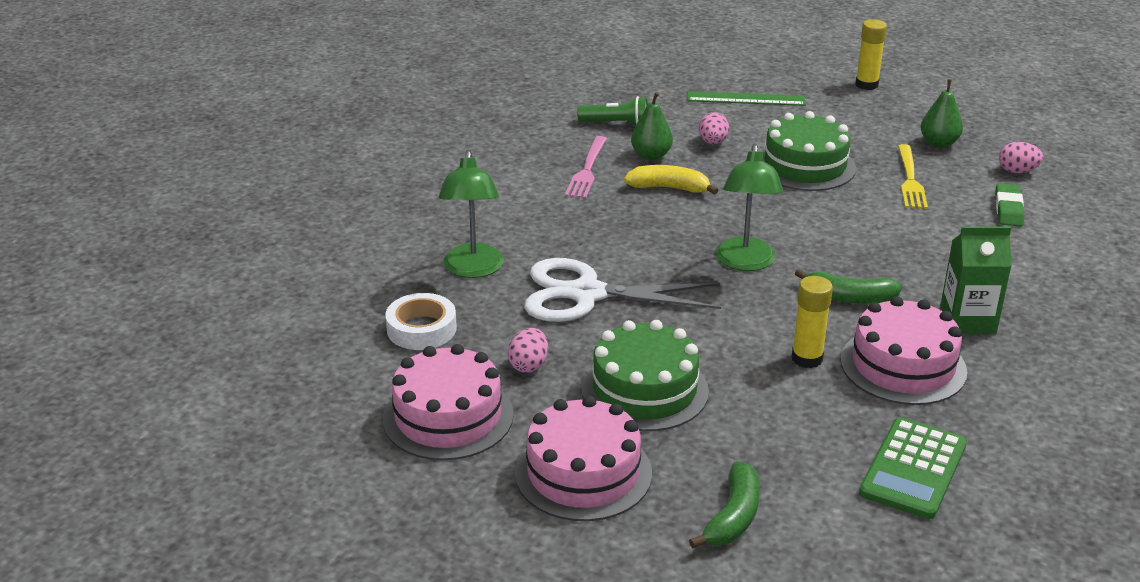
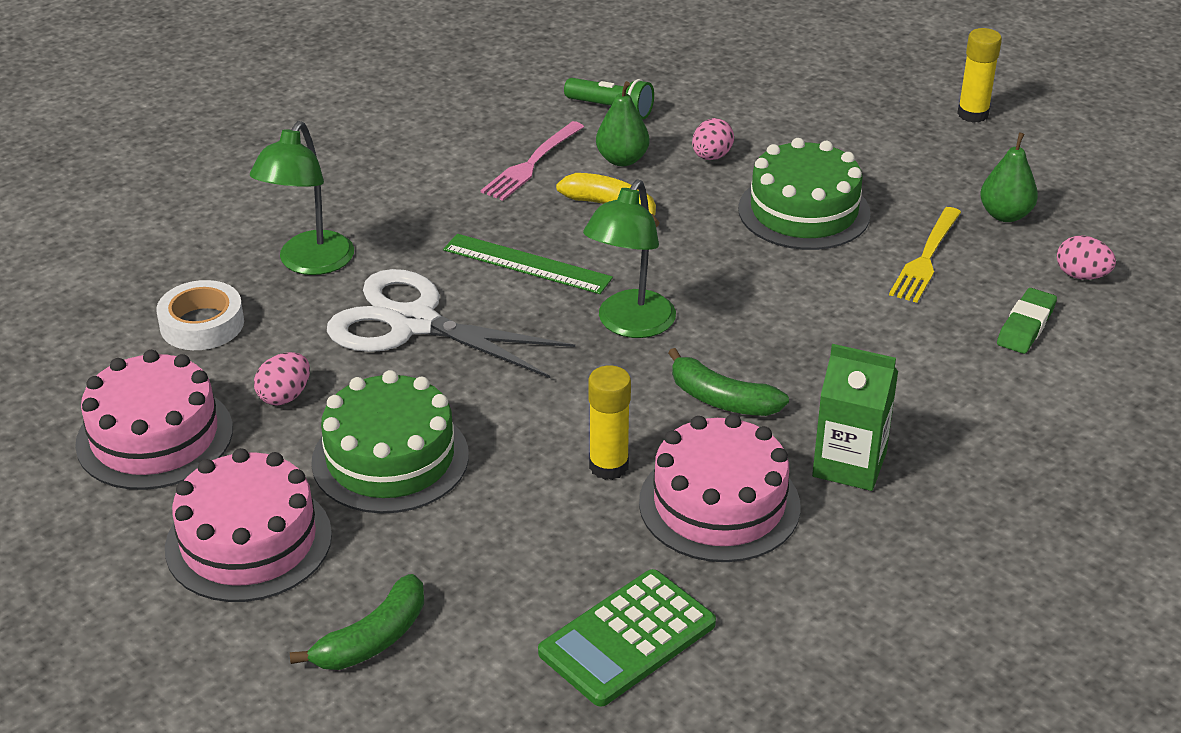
camera: 20 degrees right, 5 degrees up
green ruler [688,91,806,106] -> green ruler moved to [443,234,613,294]

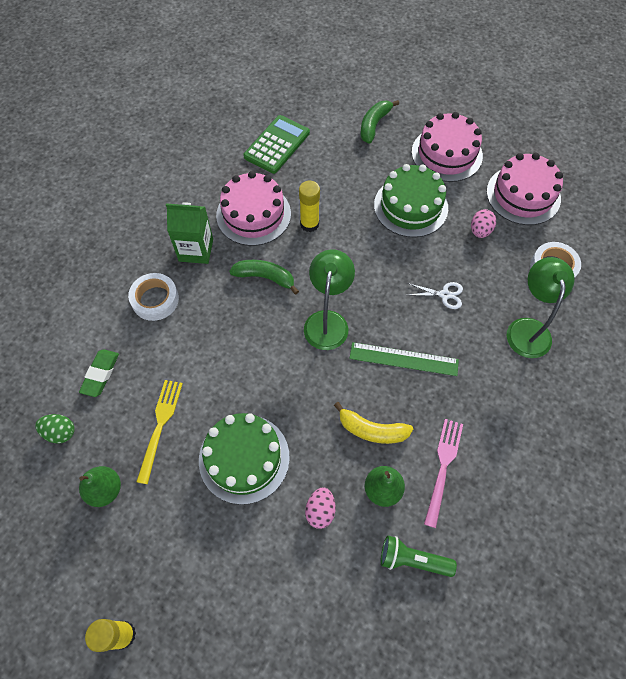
camera: 165 degrees right, 25 degrees up
white scissors [327,269,575,378] -> white scissors [408,282,463,309], size x0.42
pink egg [1057,236,1116,280] -> green egg [35,414,74,443]
none -> white tape [128,273,179,321]

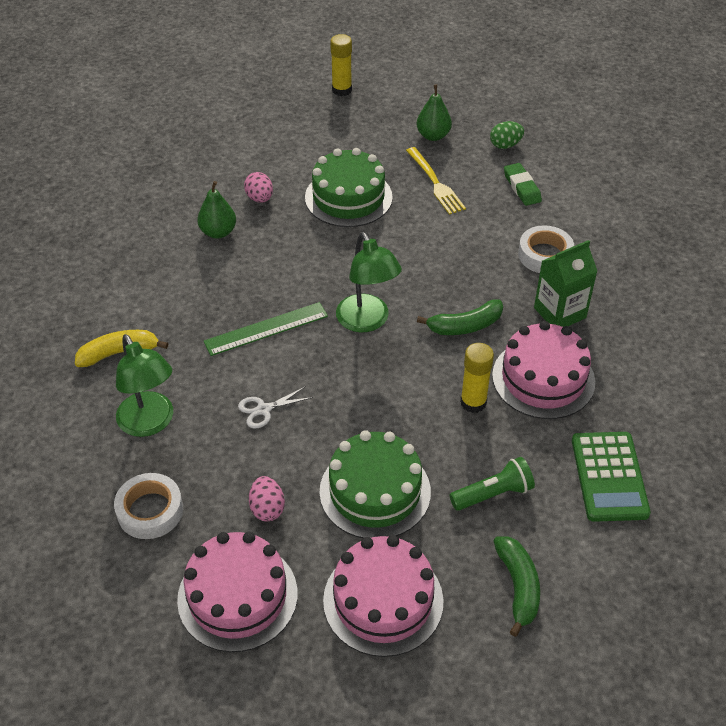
camera: 145 degrees right, 15 degrees down
yellow banana [334,402,413,444] -> yellow banana moved to [75,330,169,367]
green flashlight [381,535,457,577] -> green flashlight moved to [450,457,535,511]
pink fork [424,419,463,528] -> none

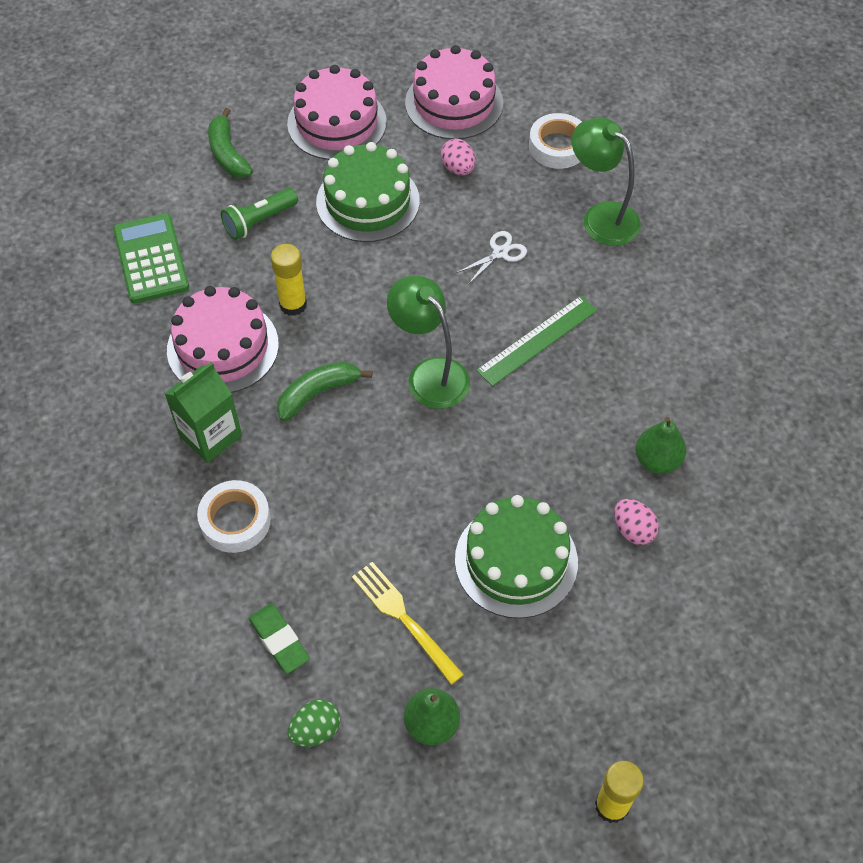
camera: 165 degrees right, 10 degrees up
yellow banana [75,330,169,367] -> none

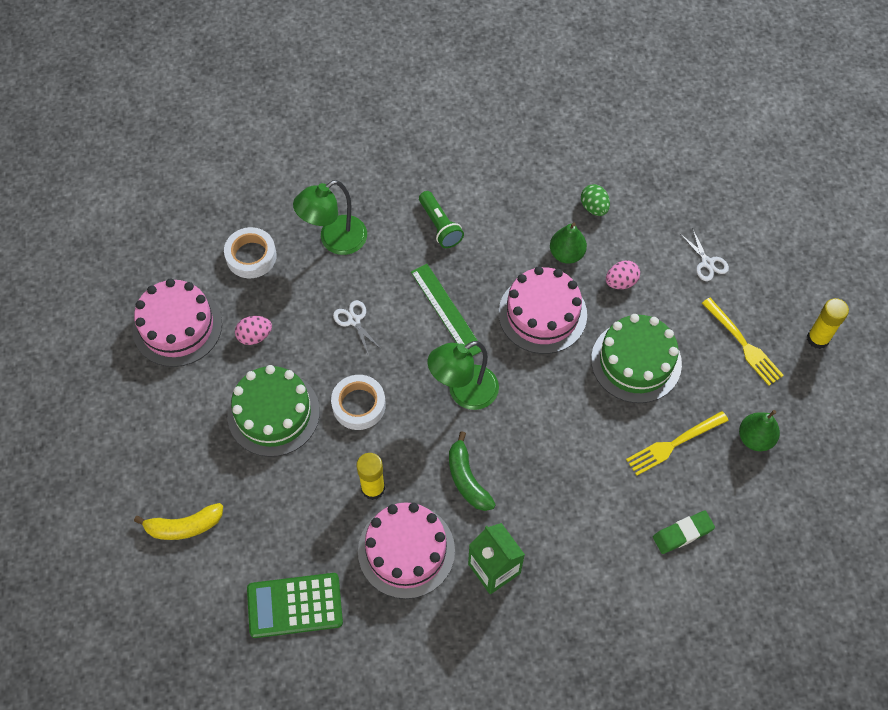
camera: 80 degrees left, 5 degrees up
white tape [197,480,271,553] -> white tape moved to [331,375,386,430]
green banana [208,108,253,178] -> yellow banana [134,503,223,540]
green flashlight [221,188,298,240] -> green flashlight moved to [419,191,464,248]
pink cake [287,65,387,160] -> pink cake moved to [499,266,587,354]
green egg [288,700,340,747] -> green egg moved to [581,184,610,216]
none -> white scissors [681,228,729,281]
none -> yellow fork [702,298,784,386]

